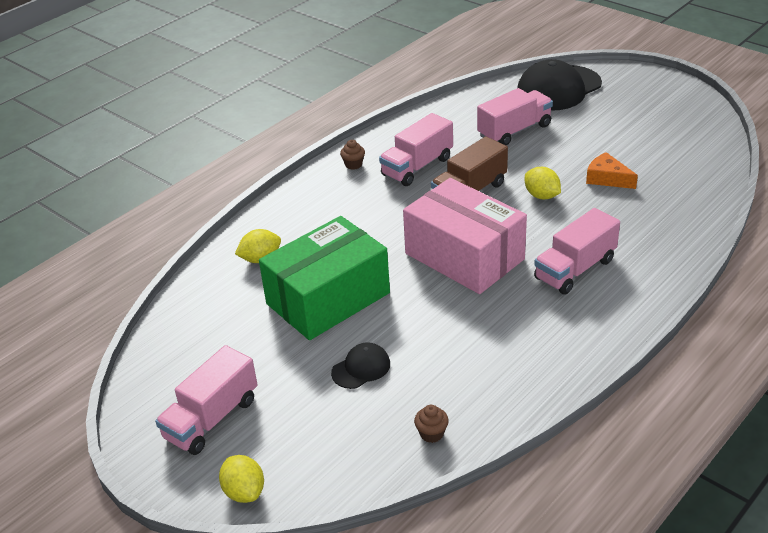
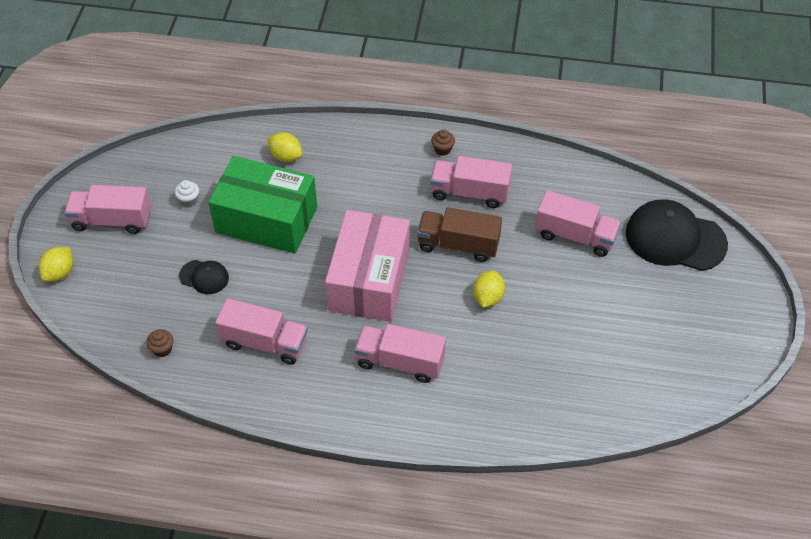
camera: 55 degrees right, 15 degrees up
orange cheese [586,152,638,189] -> none
none -> white cupcake [175,180,199,207]
none -> pink truck [215,298,308,365]

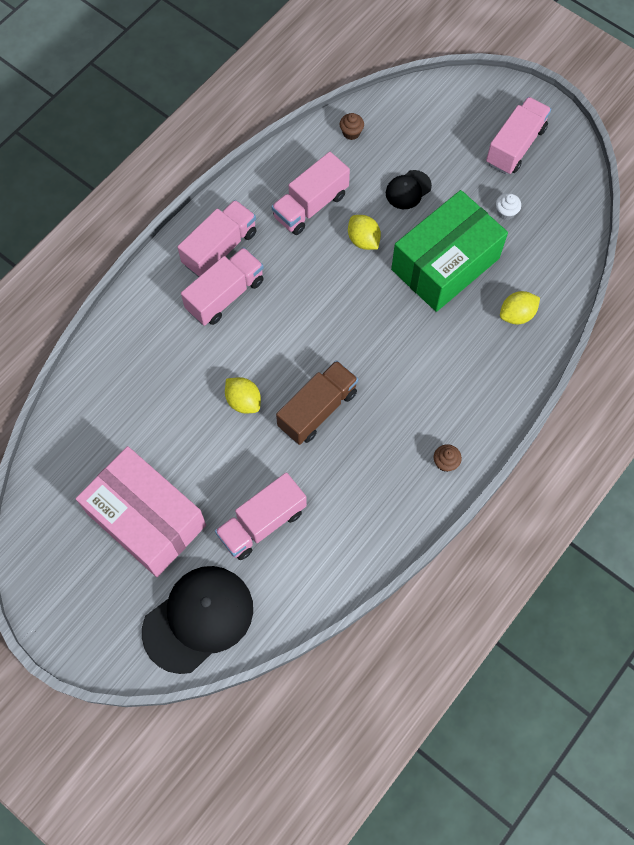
camera: 120 degrees right, 15 degrees up
yellow lemon [39,247,73,282] -> yellow lemon moved to [348,215,381,250]
pink box [325,210,410,322] -> pink box moved to [76,446,206,577]
pink truck [430,156,512,208] -> pink truck moved to [177,200,256,277]

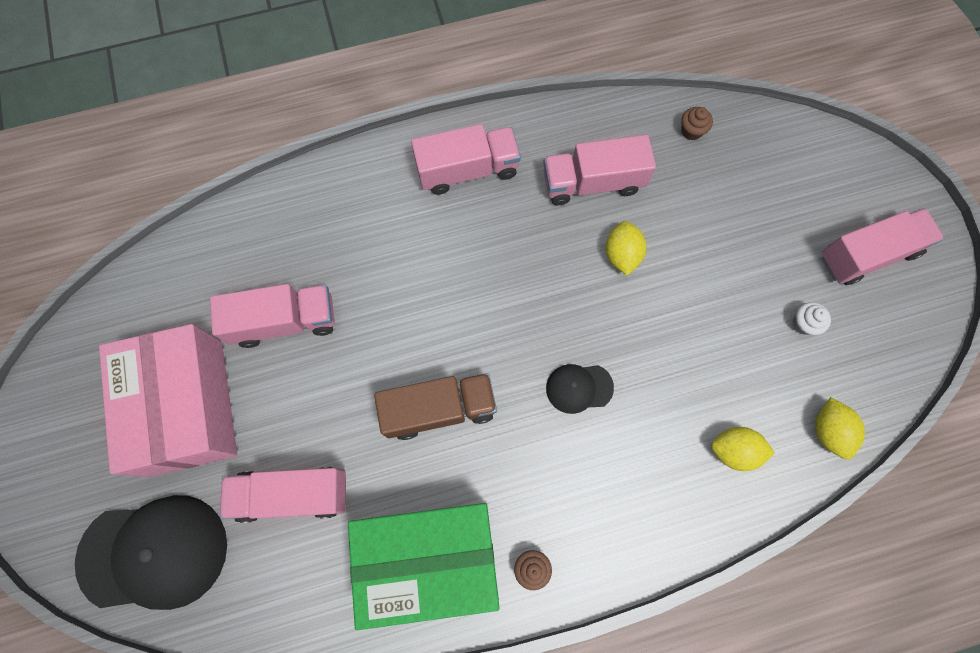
camera: 35 degrees right, 5 degrees up
pink truck [181,247,264,326] -> pink truck moved to [210,284,335,348]
yellow lemon [225,377,261,413] -> yellow lemon moved to [815,397,865,460]
black cap [386,170,432,209] -> black cap moved to [546,364,614,414]
green box [391,190,508,312] -> green box moved to [348,503,499,630]

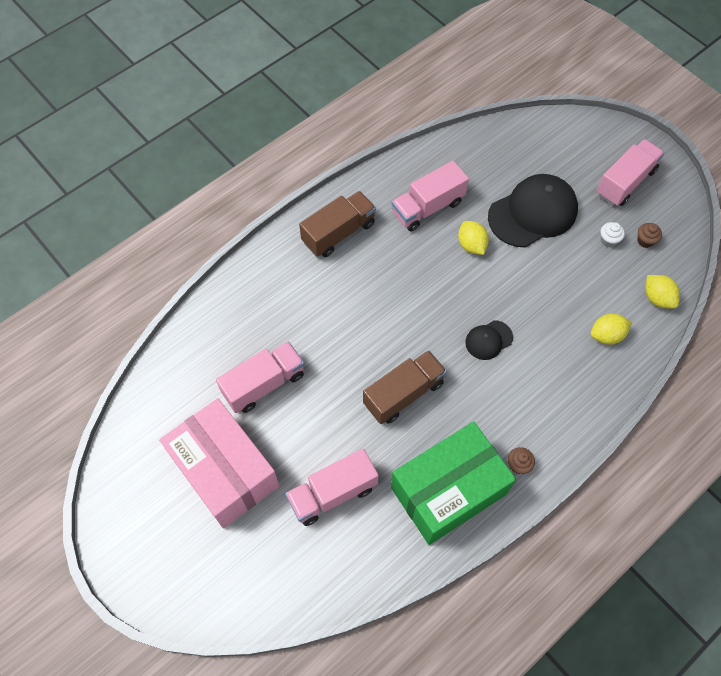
camera: 25 degrees left, 10 degrees down
black cap [75,495,227,610] -> black cap moved to [488,174,578,248]
pink truck [411,124,521,195] -> brown truck [299,191,376,257]
brown cupcake [681,107,713,140] -> brown cupcake moved to [637,223,662,248]

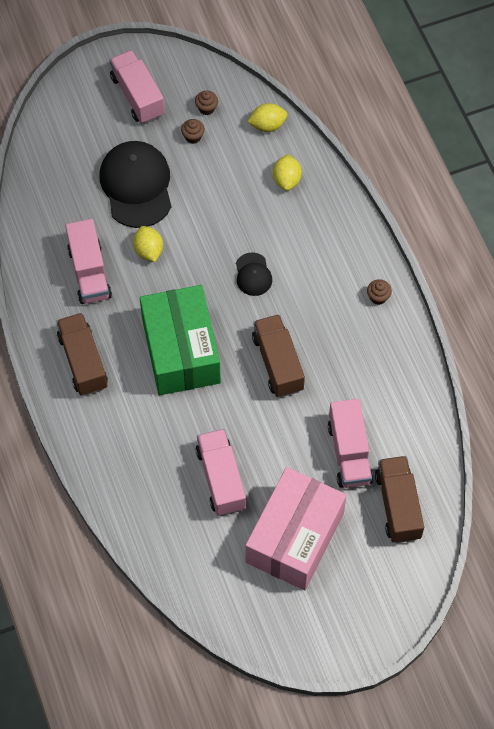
camera: 70 degrees left, 0 degrees up
pink box [159,398,279,529] -> pink box turned 45 degrees counterclockwise [245,467,347,590]
green box [391,422,516,545] -> green box moved to [140,285,221,395]
yellow lemon [458,221,489,255] -> yellow lemon turned 75 degrees clockwise [133,226,163,262]
white cupcake [600,222,625,247] -> brown cupcake [181,119,205,144]
none -> brown truck [375,456,424,543]

